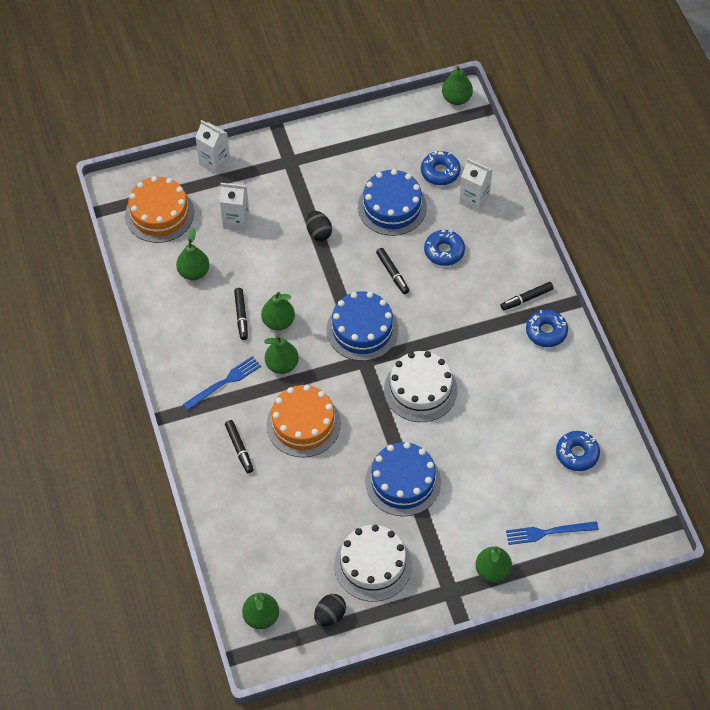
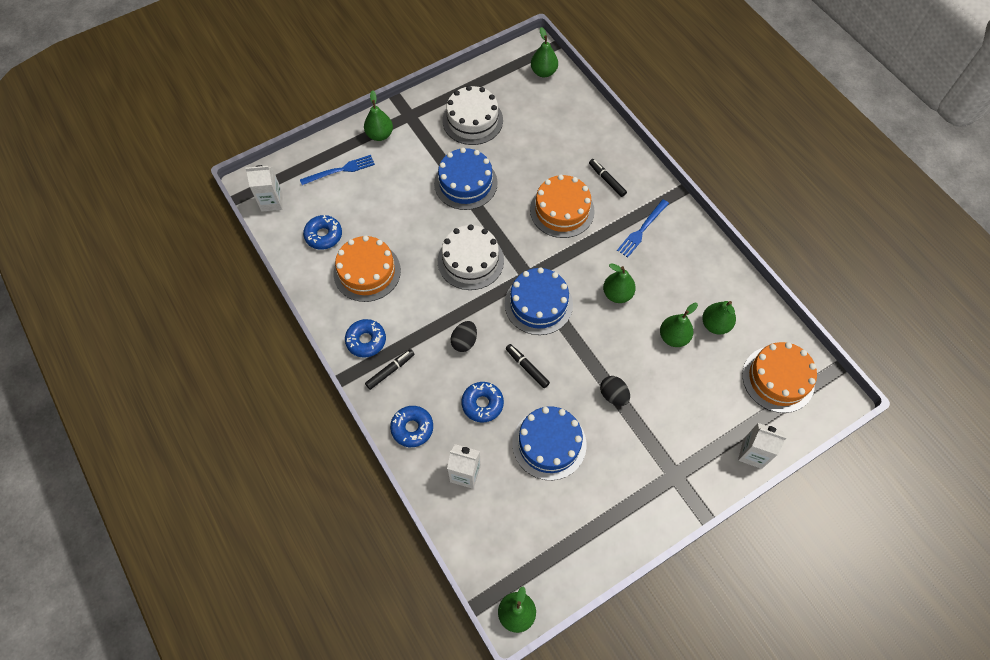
camera: 165 degrees right, 5 degrees up
white carton [220,183,249,231] -> white carton moved to [245,165,283,212]
black marker [234,288,248,340] -> none
green pear [264,336,299,374] -> green pear moved to [660,303,698,347]
black egg [314,594,346,626] -> black egg moved to [451,321,477,352]
blue donut [421,151,460,185] -> blue donut moved to [390,406,433,447]
none -> orange cake [334,236,401,302]

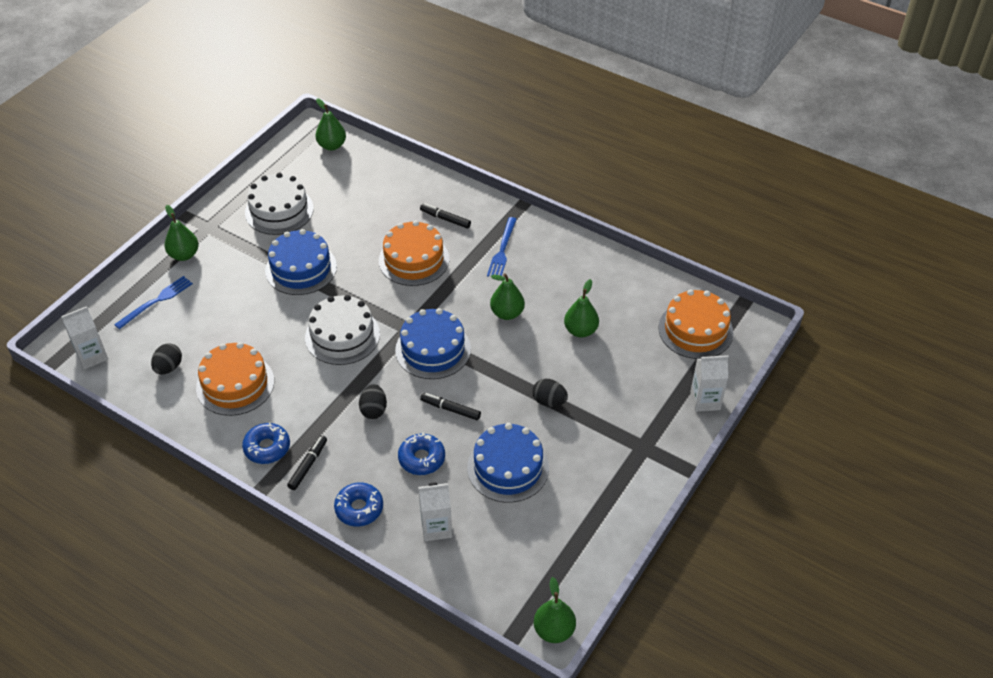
camera: 25 degrees left, 15 degrees down
blue donut [303,215,342,250] -> black egg [151,343,182,374]
green pear [702,301,736,335] -> none

